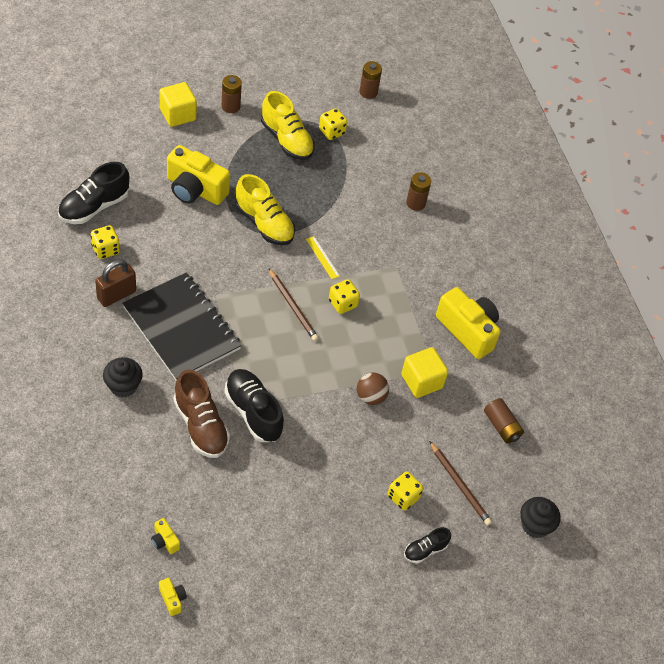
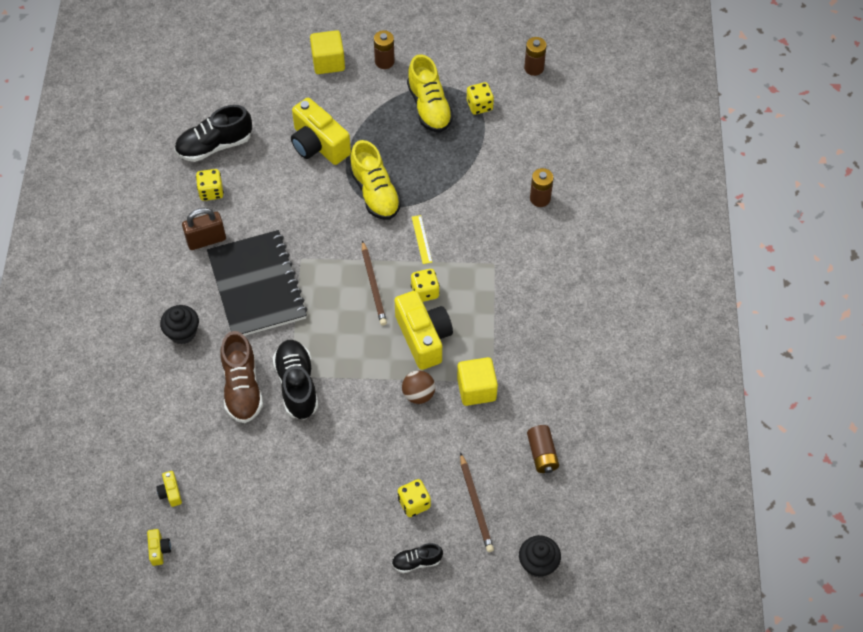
camera: 25 degrees right, 5 degrees up
yellow camera [436,287,501,359] -> yellow camera moved to [395,291,453,370]

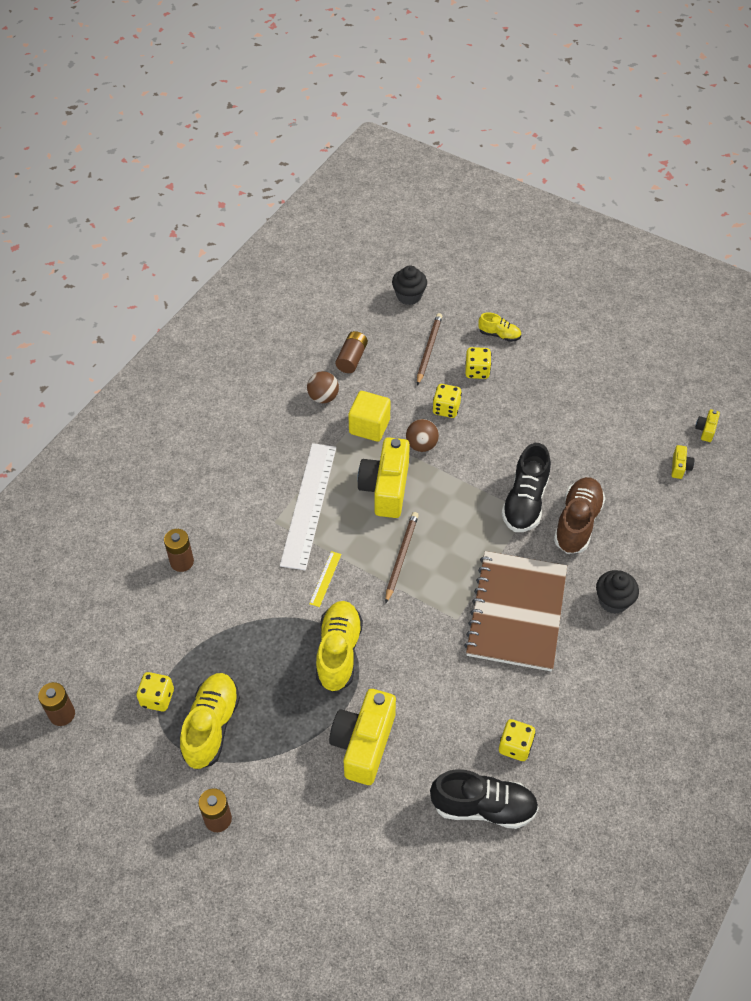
camera: 150 degrees left, 5 degrees down
brown padlock [182,208,226,250] -> none
black notebook [207,230,307,336] -> brown notebook [464,551,567,671]
yellow camera [291,98,351,165] -> yellow camera turned 150 degrees counterclockwise [329,689,396,785]
yellow cube [310,30,345,74] -> none
black shoe [392,543,443,573] -> yellow shoe [478,312,521,342]
yellow dice [411,269,440,302] -> yellow dice moved to [432,384,462,418]
none -> white ruler [280,443,336,570]
none -> brown ball [307,371,339,403]

